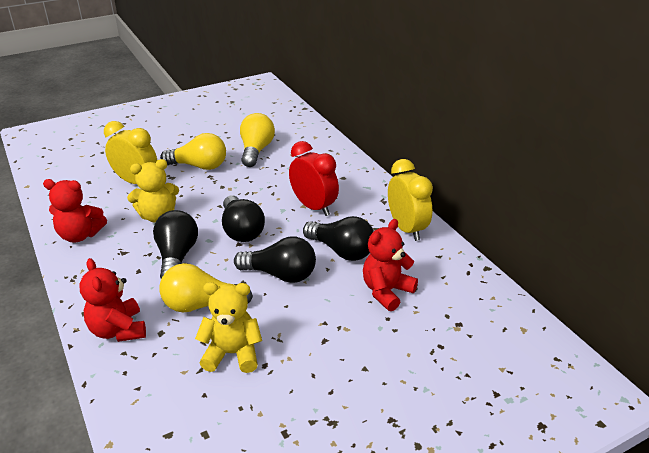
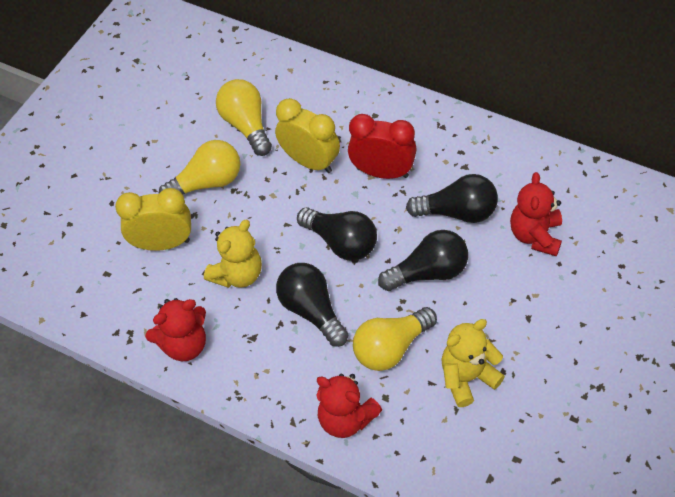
camera: 30 degrees left, 20 degrees up
yellow clock [388,159,433,241] -> yellow clock moved to [275,98,340,173]

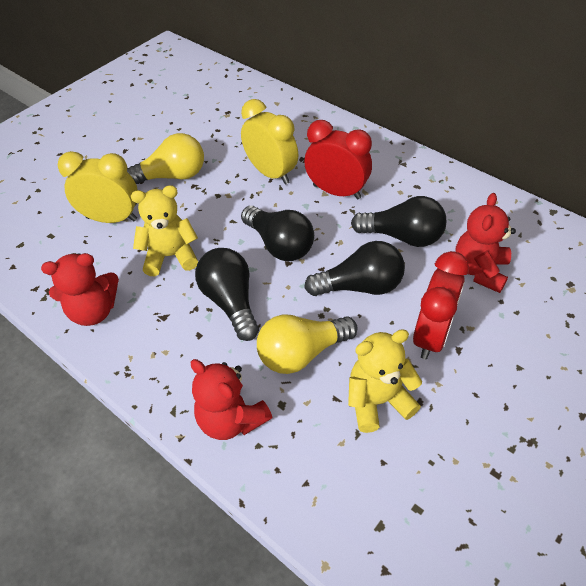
camera: 10 degrees right, 5 degrees down
yellow teddy bear [204,220,262,288] -> yellow teddy bear turned 150 degrees counterclockwise [131,185,198,276]
yellow light bulb [216,79,272,156] -> none
none -> red clock [413,251,469,359]

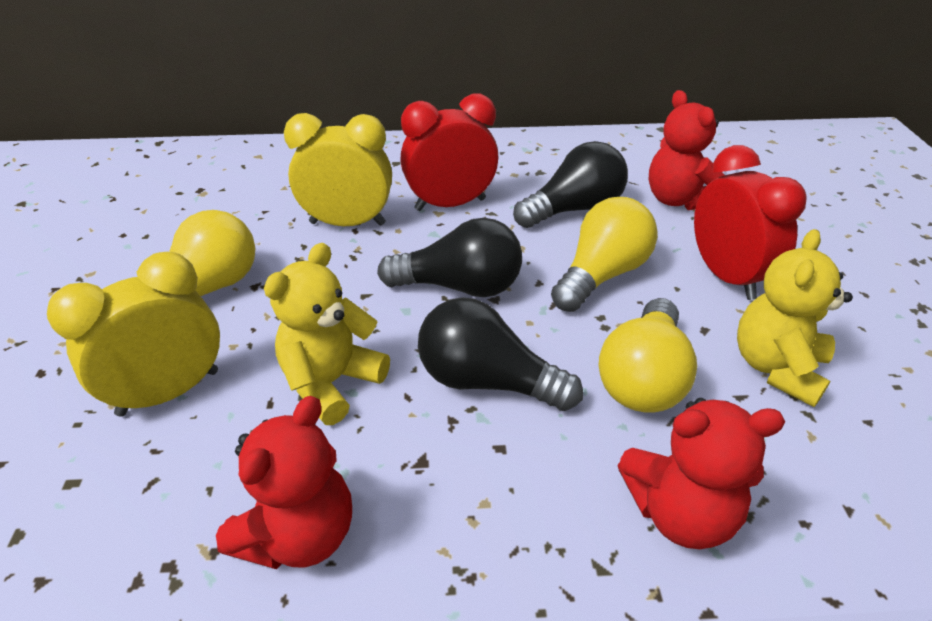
camera: 45 degrees left, 10 degrees down
black light bulb [304,241,405,296] -> yellow light bulb [551,197,658,312]

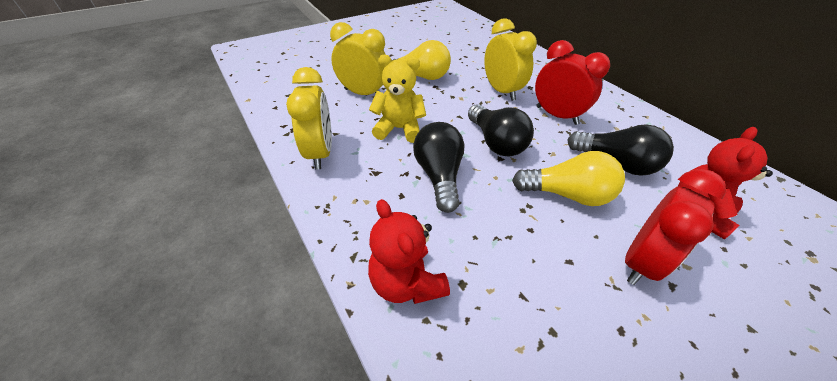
camera: 60 degrees right, 5 degrees up
red teddy bear [216,396,352,569] -> yellow clock [286,67,332,170]
yellow light bulb [598,298,697,412] -> none
yellow teddy bear [737,229,853,407] -> none

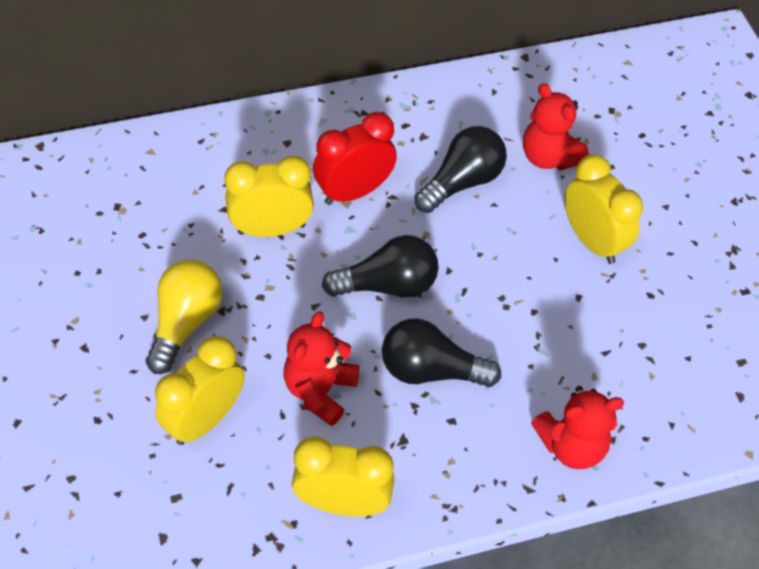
camera: 75 degrees left, 10 degrees up
yellow teddy bear [369,55,426,143] -> red teddy bear [284,311,360,426]
yellow light bulb [512,151,625,206] -> none
red clock [625,169,726,285] -> yellow clock [564,154,643,264]

